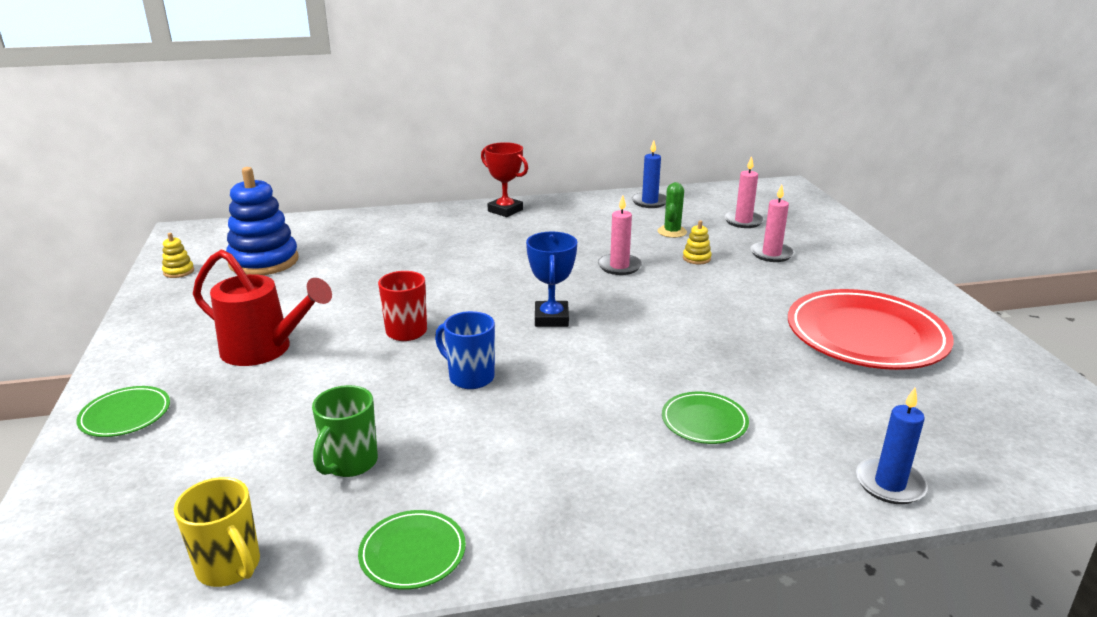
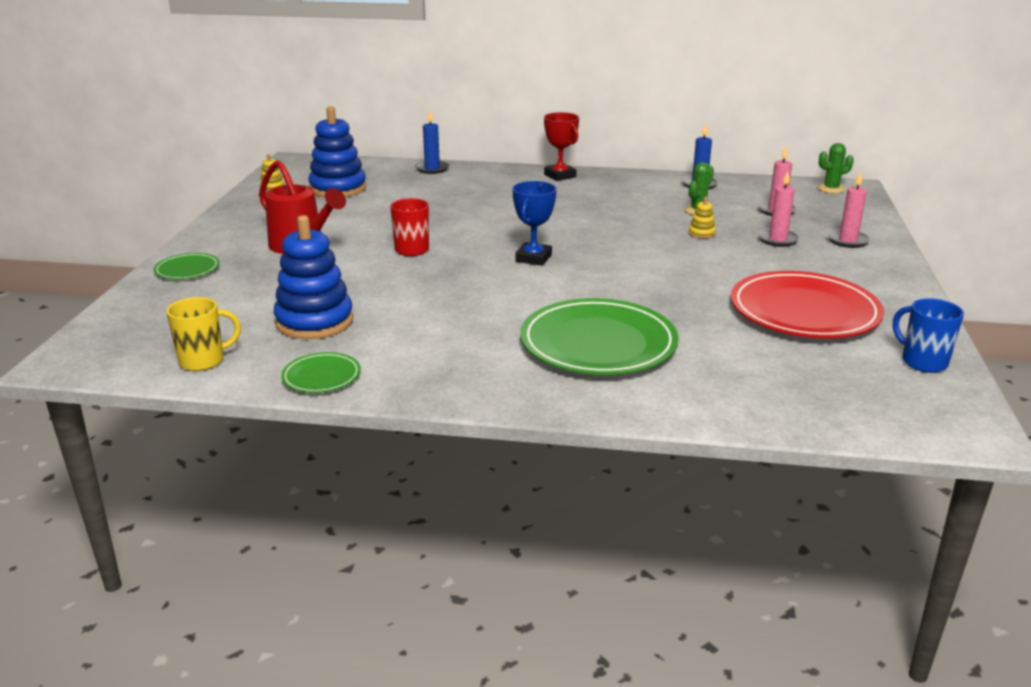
camera: 20 degrees right, 0 degrees up
yellow mug [174,477,260,587] -> yellow mug turned 90 degrees counterclockwise [166,297,241,371]
green mug [312,385,378,477] -> blue stacking toy [274,215,353,339]
blue mug [435,311,495,389] -> blue mug moved to [893,298,964,373]
pink candle [598,196,642,275] -> pink candle moved to [827,172,871,248]
green plate [662,392,749,444] -> green plate [520,298,679,375], size x2.14
blue candle [856,388,928,504] -> blue candle moved to [415,110,449,174]
none -> green cactus [818,143,854,193]

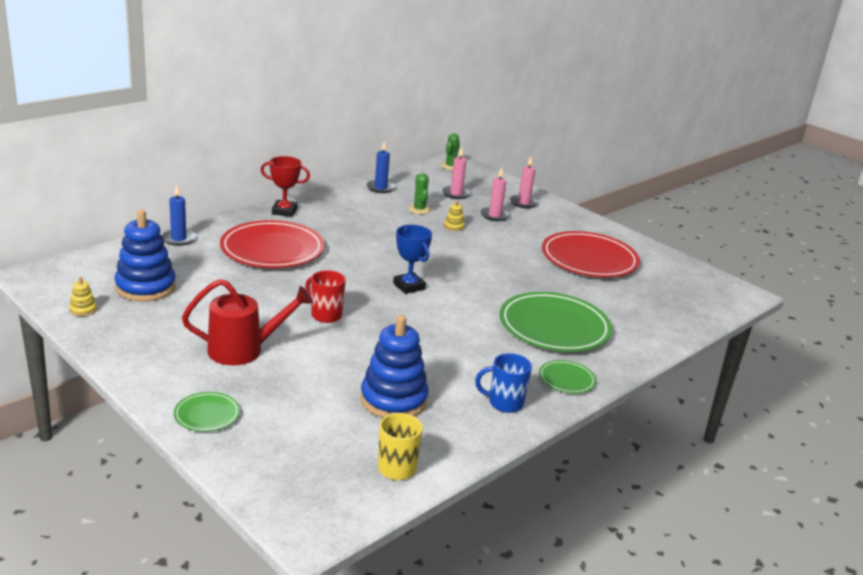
camera: 55 degrees left, 0 degrees up
green plate [281,352,361,393] -> green plate moved to [539,360,596,394]
blue mug [893,298,964,373] -> blue mug moved to [475,353,532,413]
none -> red plate [220,220,324,268]

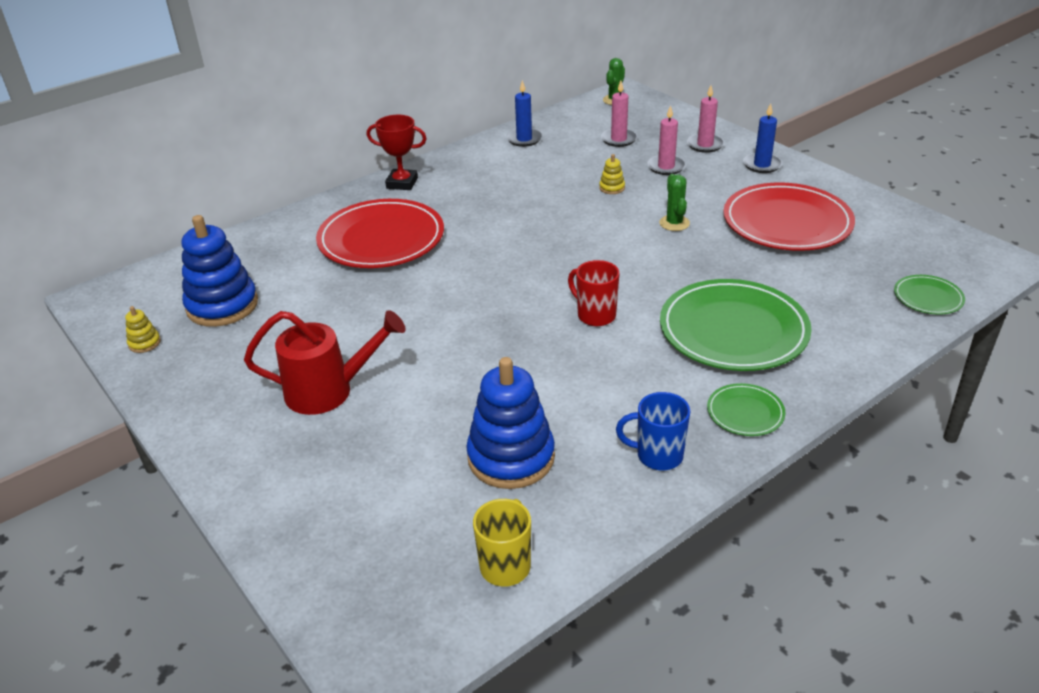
camera: 10 degrees right, 10 degrees up
blue candle [161,185,196,246] -> blue candle moved to [743,103,782,173]
green plate [174,392,240,432] -> green plate moved to [894,275,965,315]
red mug [305,270,346,323] -> red mug moved to [568,260,620,326]
blue trophy [393,225,432,294] -> none
green cactus [409,173,430,214] -> green cactus moved to [659,174,690,231]

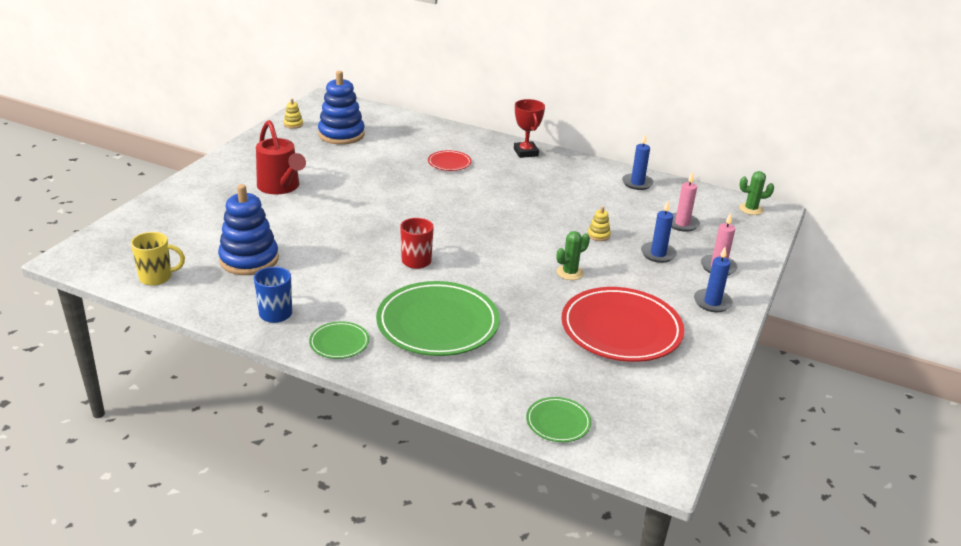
camera: 60 degrees right, 5 degrees down
red plate [316,199,444,268] -> red plate [428,150,472,171], size x0.47
pink candle [647,105,686,175] -> blue candle [641,201,677,263]

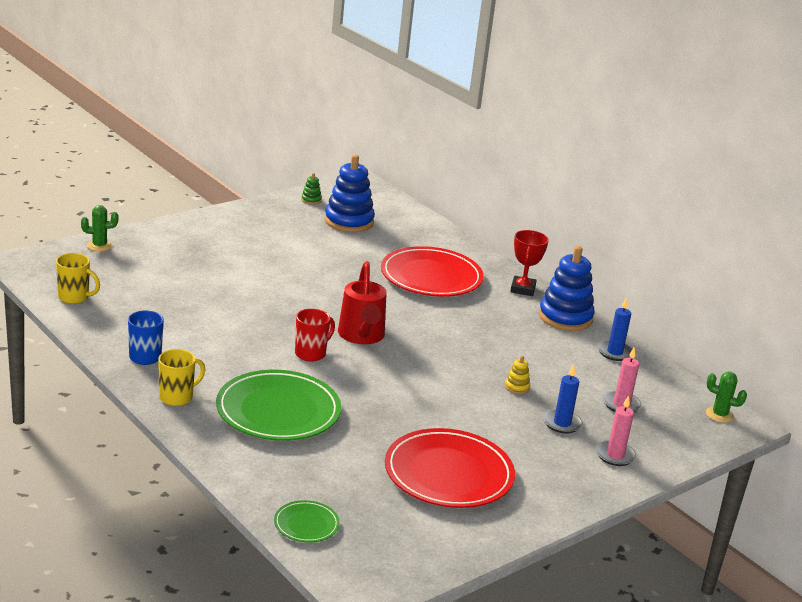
camera: 25 degrees right, 5 degrees down
blue stacking toy [218,184,279,275] -> blue stacking toy moved to [539,246,595,331]
red watering can [256,120,306,195] -> red watering can moved to [338,261,387,344]
yellow stacking toy [284,99,303,129] -> green stacking toy [301,173,322,204]
green plate [309,321,369,359] -> yellow mug [158,349,205,406]
red plate [428,150,472,171] -> red plate [381,246,484,297], size x2.14
green cactus [556,231,590,280] -> green cactus moved to [81,205,118,252]
blue candle [694,247,733,312] -> none

